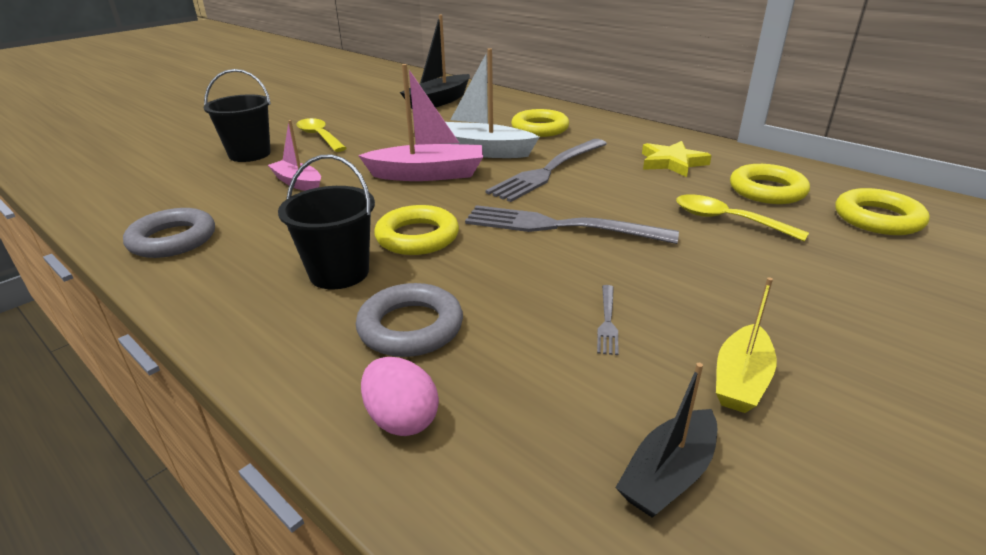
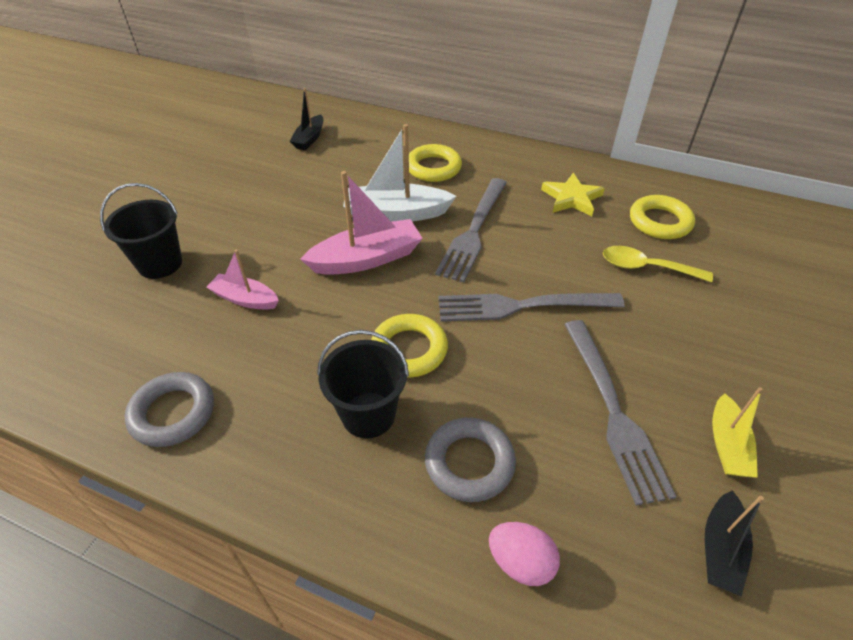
camera: 20 degrees left, 15 degrees up
yellow spoon [296,118,347,152] -> none
black boat [400,15,470,108] -> black boat [289,88,323,150], size x0.60
grey fork [597,285,619,355] -> grey fork [564,320,676,506], size x2.40
yellow ring [835,188,930,235] -> none

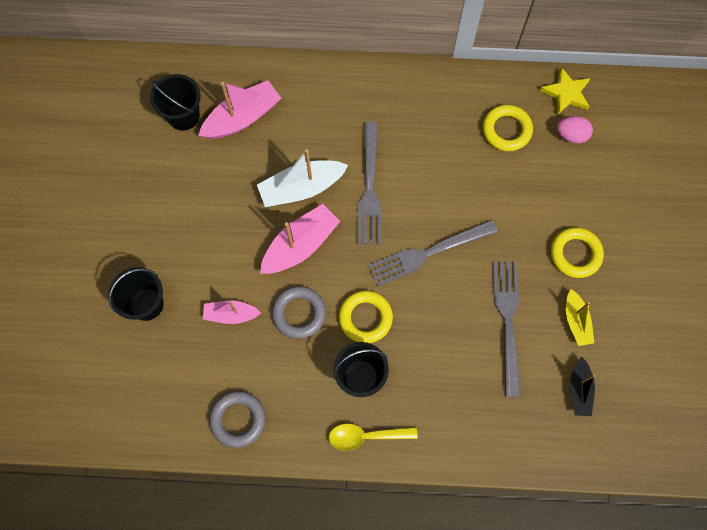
camera: 20 degrees left, 25 degrees up
black boat [289,88,323,150] -> black bucket [150,74,201,131]
yellow ring [409,144,462,182] -> yellow ring moved to [551,227,604,278]
grey ring [425,417,516,502] -> grey ring moved to [272,286,326,339]
pink egg [489,522,560,586] -> pink egg moved to [557,116,593,144]
yellow star [541,173,605,216] -> yellow star moved to [540,67,591,115]
grey fork [564,320,676,506] -> grey fork turned 150 degrees counterclockwise [492,262,520,397]
yellow spoon [603,246,713,282] -> yellow spoon moved to [328,424,418,451]
none -> pink boat [198,80,281,139]

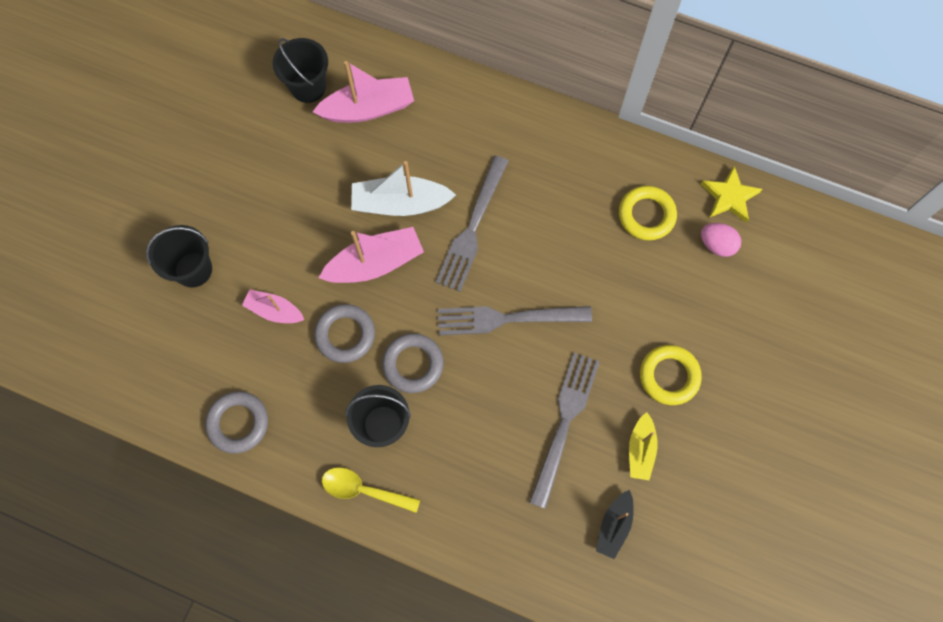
camera: 20 degrees right, 0 degrees up
yellow ring [339,291,393,343] -> grey ring [382,333,444,393]

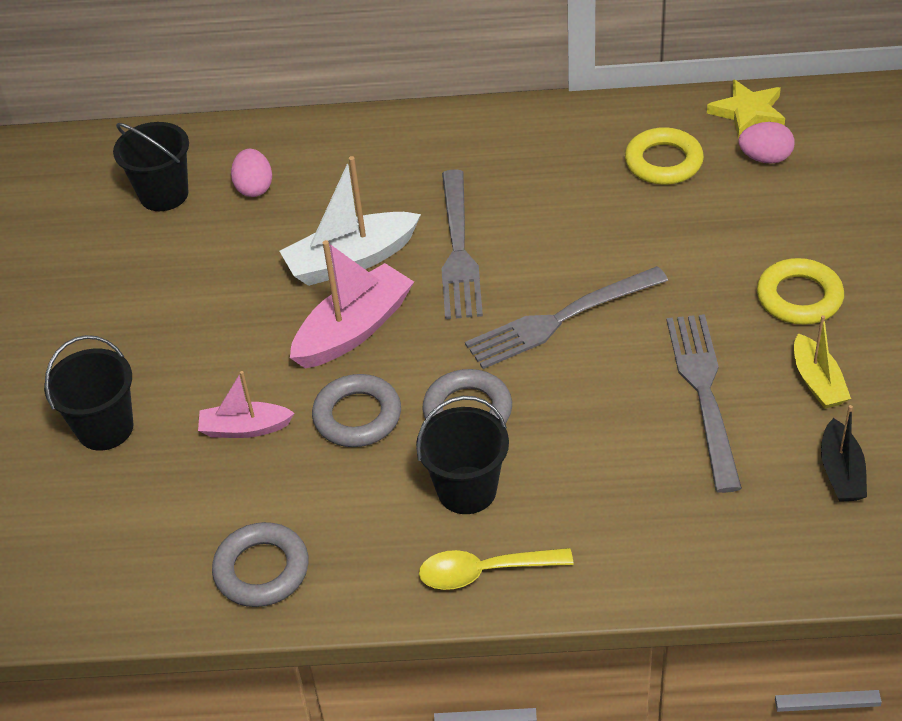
camera: 20 degrees left, 25 degrees down
pink boat [313,61,414,123] -> pink egg [231,149,272,197]

